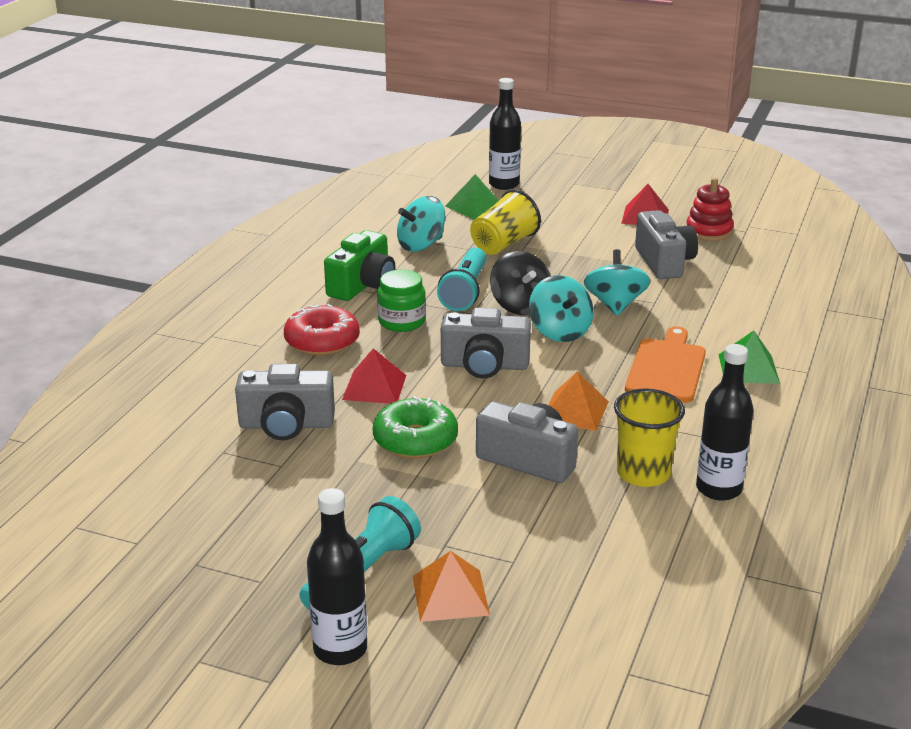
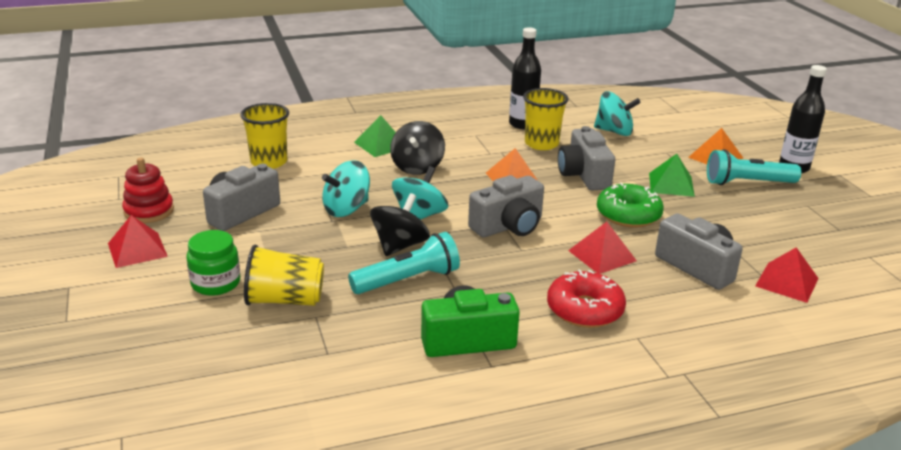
camera: 130 degrees left, 0 degrees up
green jar [377,269,426,332] -> green jar moved to [186,230,240,296]
turquoise spinning top [397,196,445,252] -> turquoise spinning top moved to [594,91,641,136]
grey camera [441,308,531,379] -> grey camera turned 90 degrees clockwise [468,175,544,237]
green pyramid [445,174,499,219] -> green pyramid moved to [649,154,695,197]
black bottle [489,78,521,190] -> none
orange cutting board [625,326,706,403] -> black spinning top [390,121,445,175]
none -> yellow cup [240,103,289,169]
none -> red pyramid [755,247,819,303]

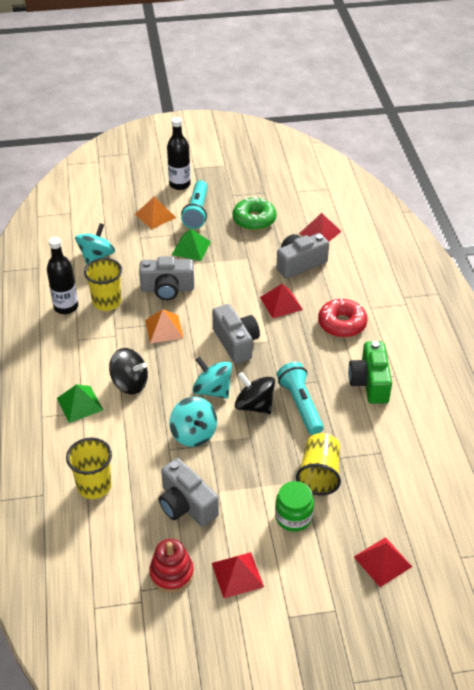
camera: 80 degrees left, 15 degrees up
green donut [597,183,664,228] -> green donut moved to [233,197,277,231]
none -> red pyramid [354,537,412,587]

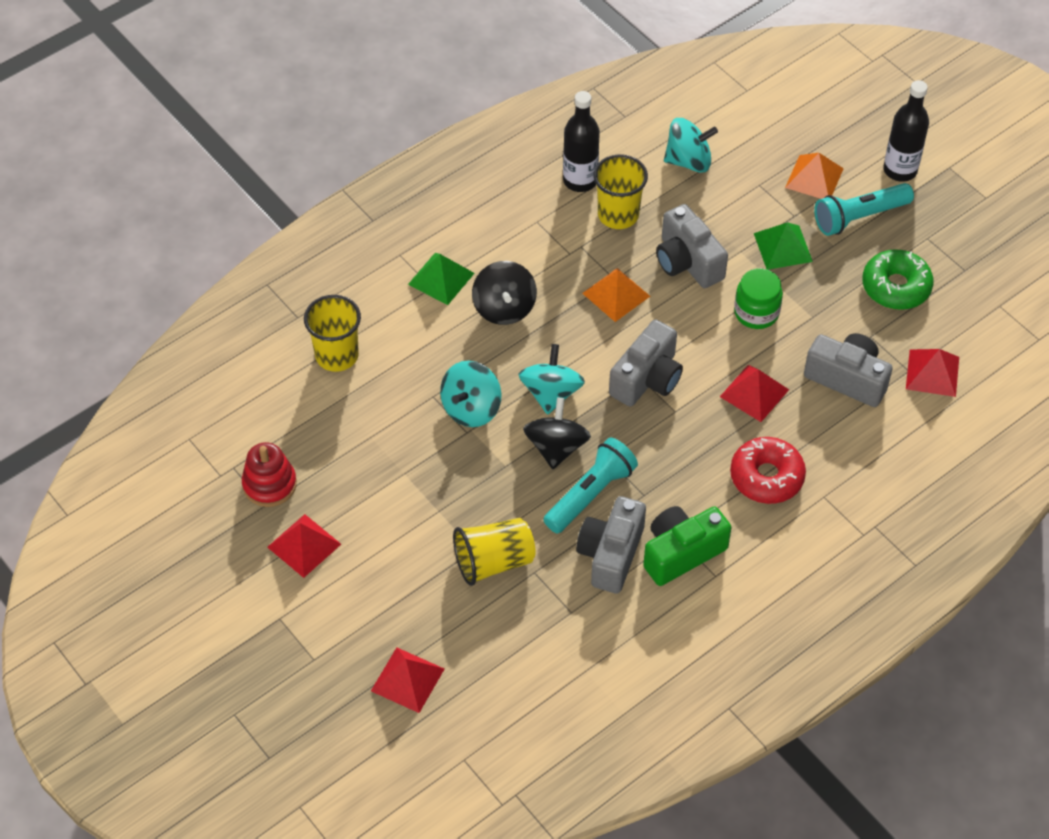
camera: 60 degrees right, 10 degrees up
grey camera [159,458,219,527] -> grey camera moved to [576,496,646,594]
green jar [275,481,314,532] -> green jar moved to [734,268,783,329]

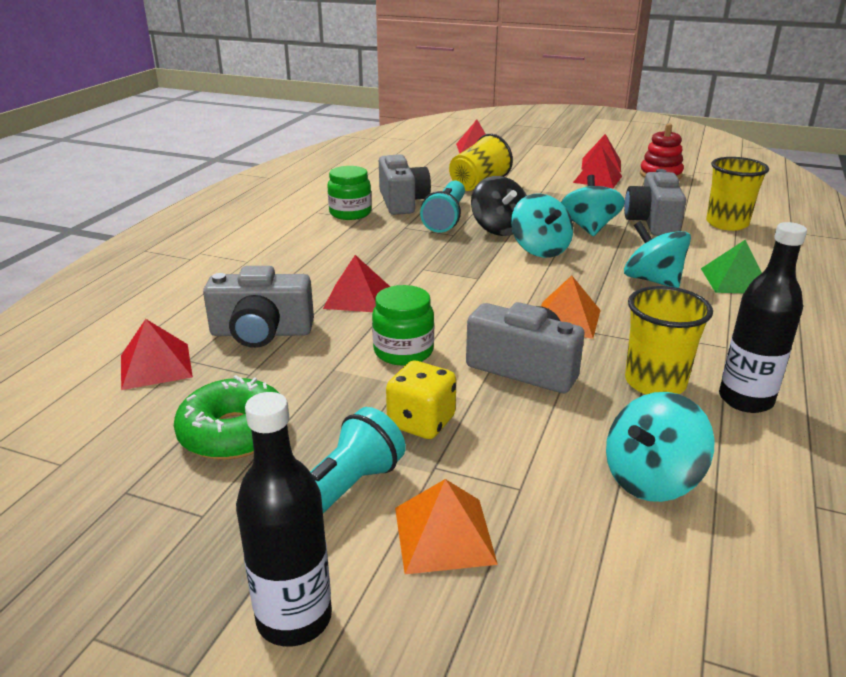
camera: 150 degrees right, 25 degrees down
black spinning top [472,261,537,325] -> turquoise spinning top [624,221,691,288]
grey camera [609,319,683,407] -> grey camera moved to [624,169,686,236]
green camera [643,506,732,586] -> green jar [327,166,372,220]
red donut [730,437,806,504] -> none
green pyramid [754,222,813,270] -> yellow dice [386,361,456,439]
none -> red pyramid [573,147,622,188]

